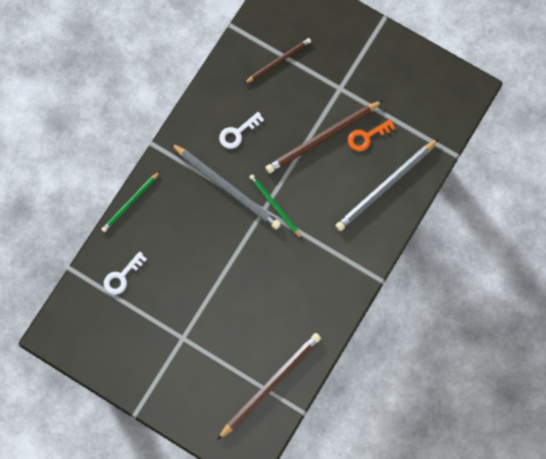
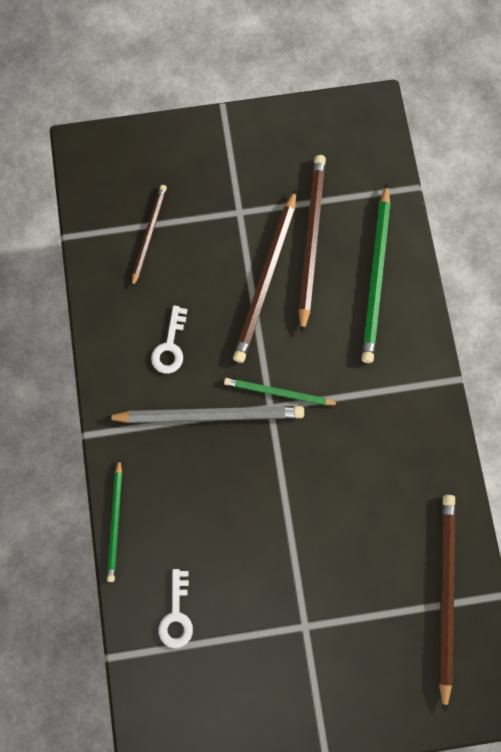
camera: 40 degrees left, 0 degrees up
grey pencil [335,138,439,231] -> green pencil [362,184,390,363]
orange key [348,119,395,151] -> brown pencil [299,155,326,334]

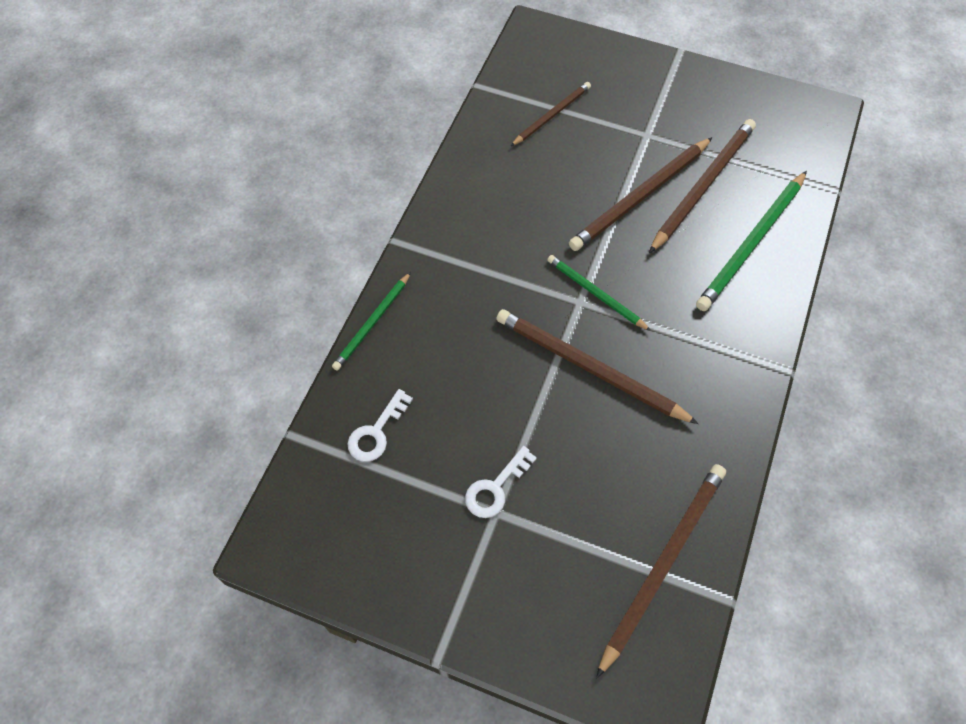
camera: 30 degrees right, 15 degrees down
grey pencil [105,406,304,423] -> none
white key [151,305,188,374] -> white key moved to [465,446,537,518]
none -> brown pencil [496,309,699,424]

